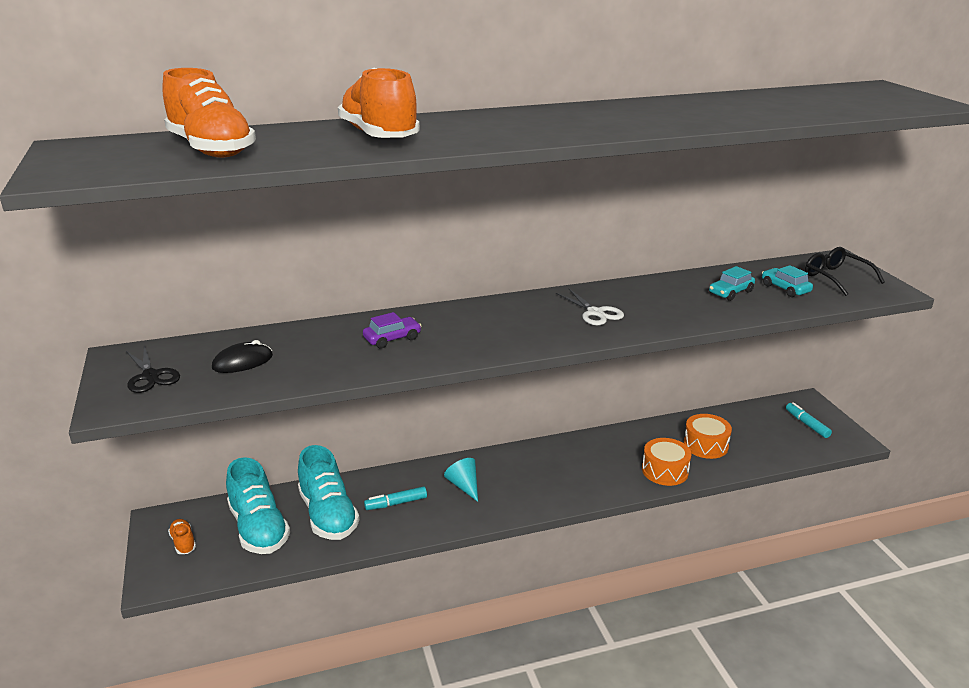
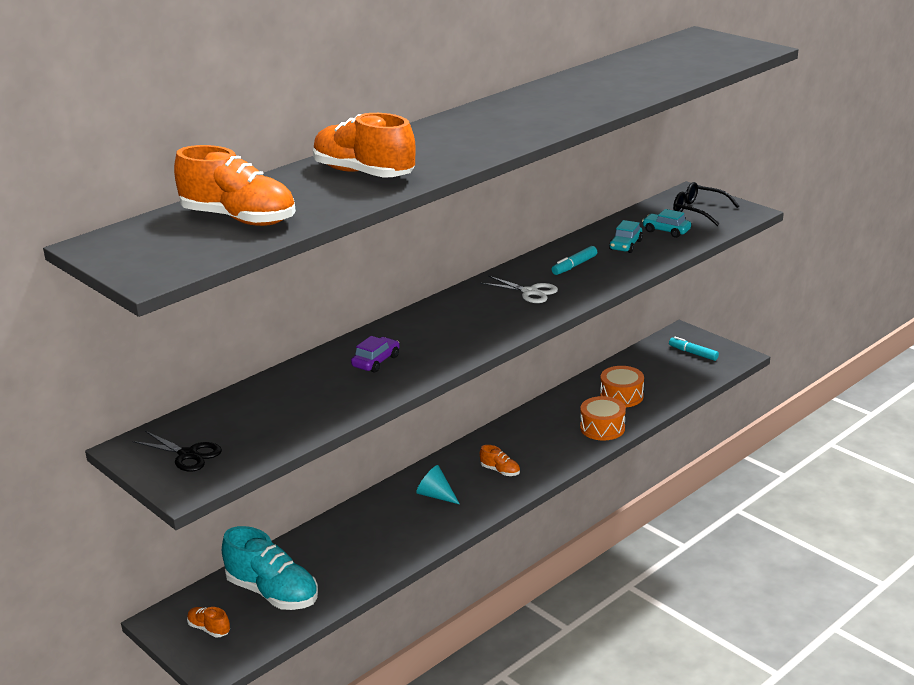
camera: 25 degrees left, 0 degrees up
black mouse [212,340,273,373] -> none
turquoise shoe [298,445,360,540] -> none
turquoise marker [364,486,427,510] -> turquoise marker moved to [552,246,597,275]
none -> orange shoe [480,445,520,476]

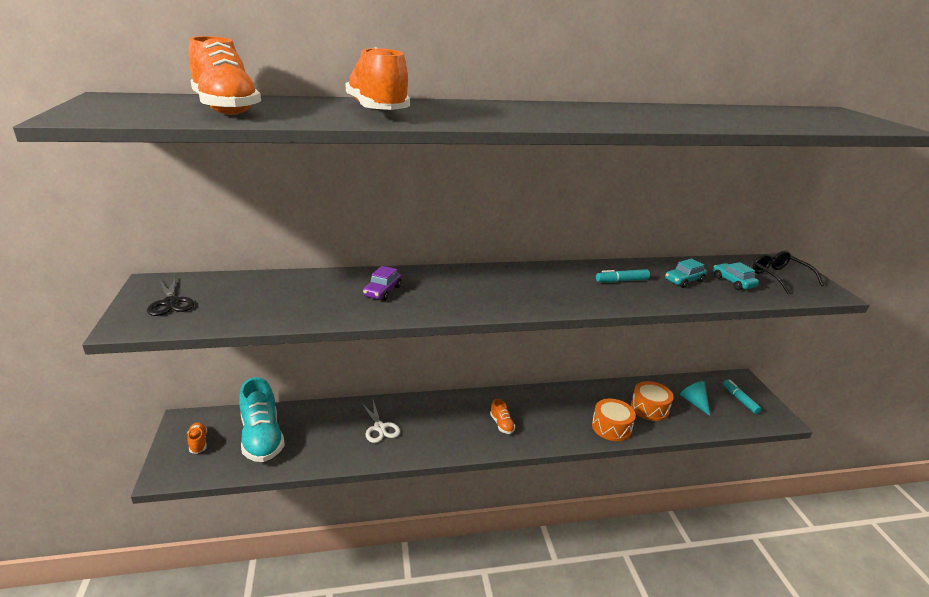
camera: 30 degrees right, 0 degrees up
purple car [351,336,400,373] -> purple car turned 135 degrees clockwise [363,266,402,301]
turquoise cone [416,465,460,504] -> turquoise cone moved to [680,381,710,416]
white scissors [480,276,558,303] -> white scissors moved to [361,400,400,443]

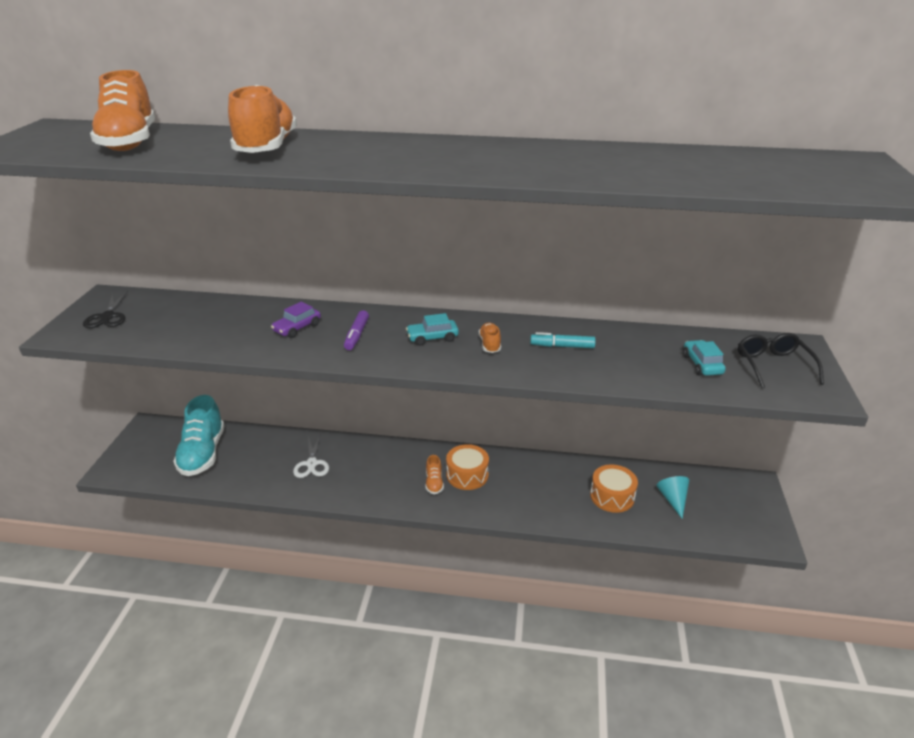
camera: 20 degrees right, 5 degrees up
orange shoe [187,422,207,454] -> orange shoe moved to [479,323,501,353]
orange drum [592,399,636,441] -> orange drum moved to [446,444,489,490]
turquoise car [665,259,707,288] -> turquoise car moved to [406,313,459,346]
turquoise marker [723,380,761,414] -> none
none -> purple marker [344,310,369,350]

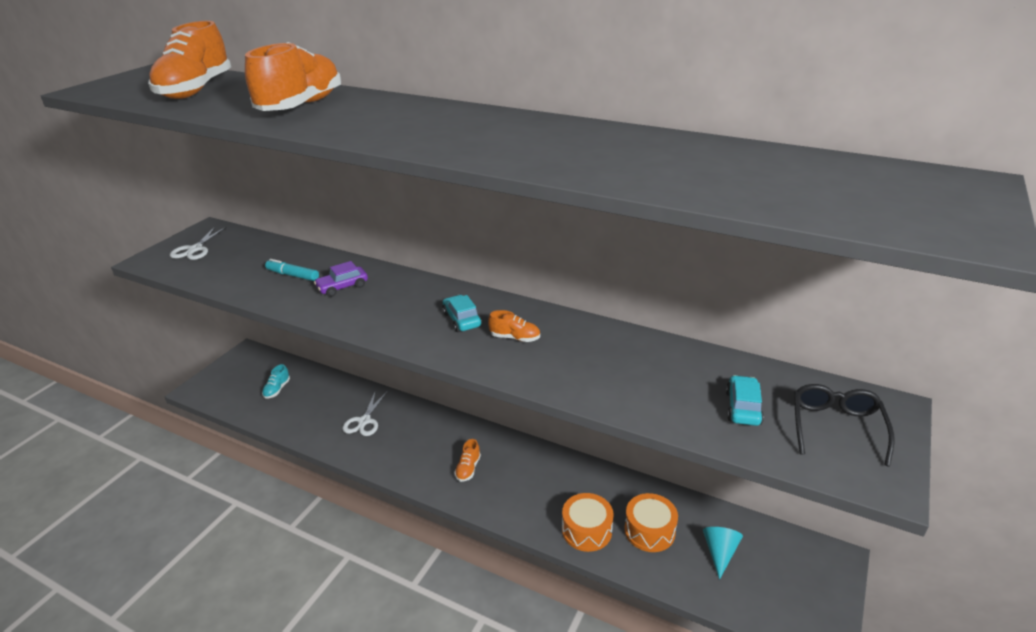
camera: 20 degrees right, 0 degrees up
black scissors [83,291,128,328] -> white scissors [170,227,227,260]
turquoise shoe [173,395,225,476] -> turquoise shoe [262,364,290,399], size x0.45
purple marker [344,310,369,350] -> none
turquoise car [406,313,459,346] -> turquoise car turned 60 degrees clockwise [442,295,482,332]
orange drum [446,444,489,490] -> orange drum moved to [562,493,614,552]
orange shoe [479,323,501,353] -> orange shoe turned 90 degrees clockwise [488,310,540,342]
turquoise marker [530,332,596,348] -> turquoise marker moved to [265,259,319,281]

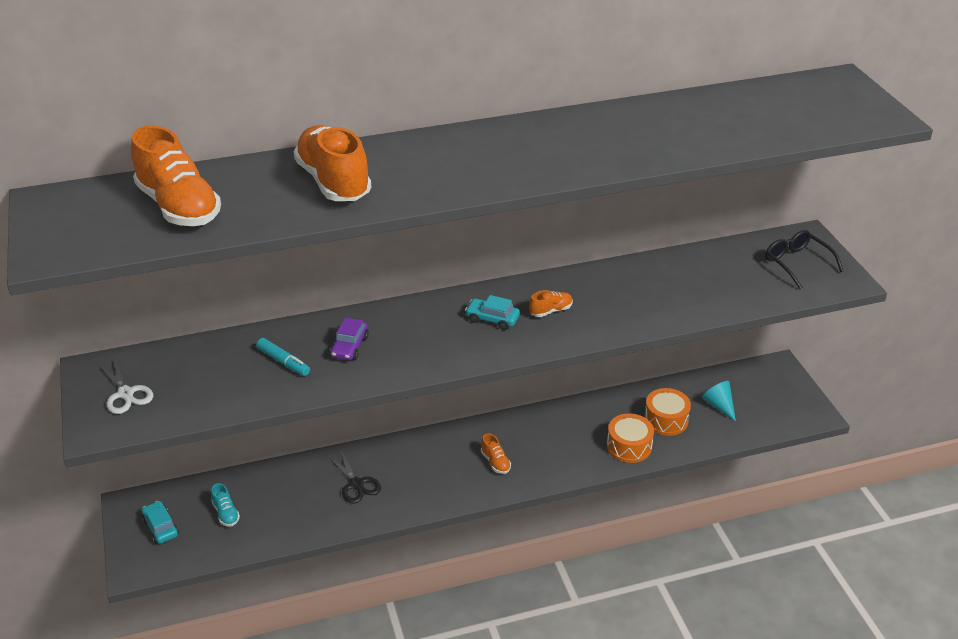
camera: 45 degrees left, 5 degrees up
turquoise marker [265,259,319,281] -> turquoise marker turned 120 degrees counterclockwise [256,338,310,376]
white scissors [343,390,388,436] -> black scissors [327,449,381,504]
turquoise car [726,375,764,426] -> turquoise car moved to [142,501,179,544]

